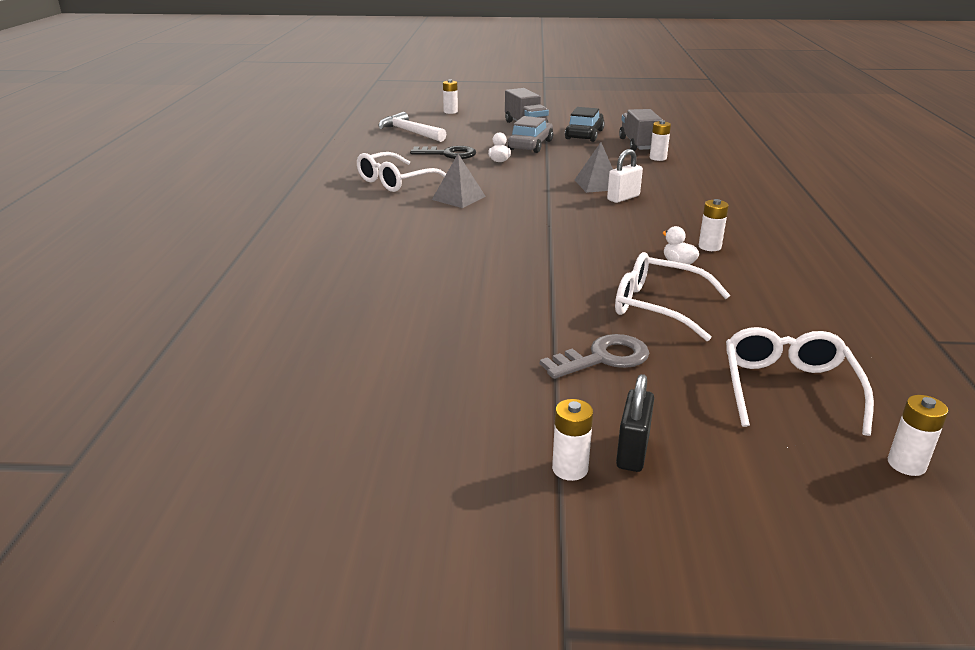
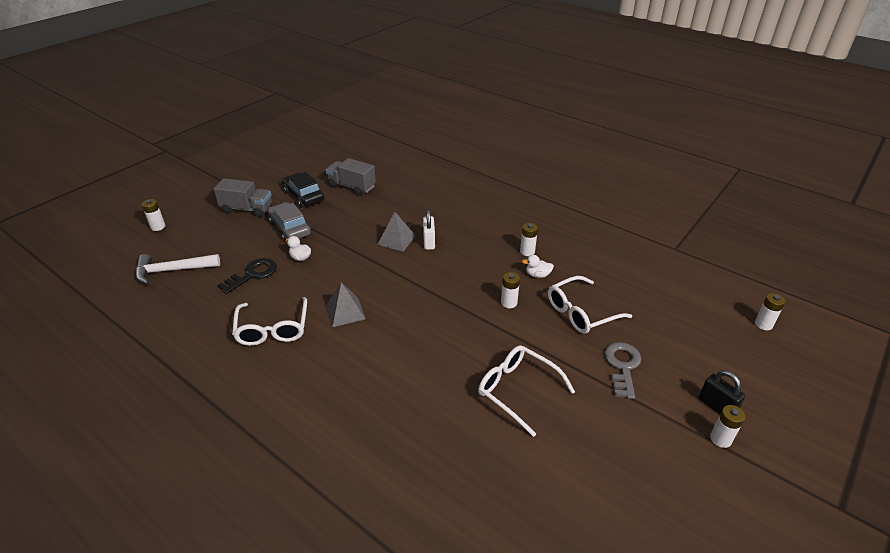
camera: 55 degrees left, 10 degrees up
white battery [650,120,671,161] -> white battery moved to [501,272,520,308]
white glasses [726,327,874,436] -> white glasses moved to [478,345,575,437]

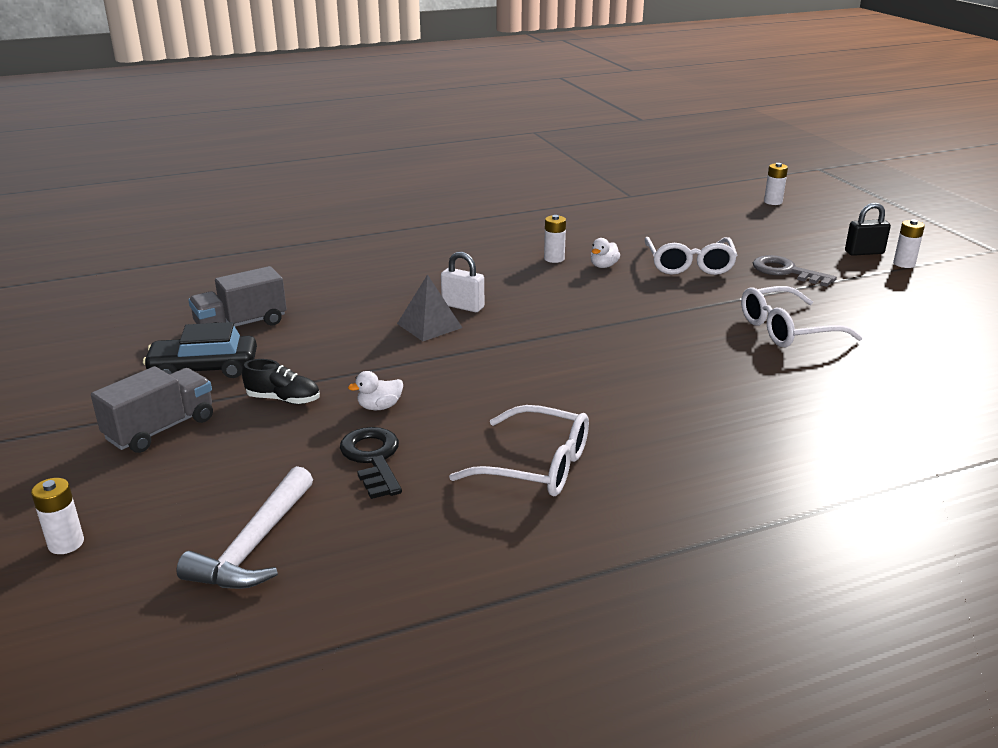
camera: 60 degrees left, 10 degrees down
grey car [268,202,311,242] -> black shoe [242,359,320,404]
grey pyramid [326,282,366,327] -> none
white battery [501,272,520,308] -> none

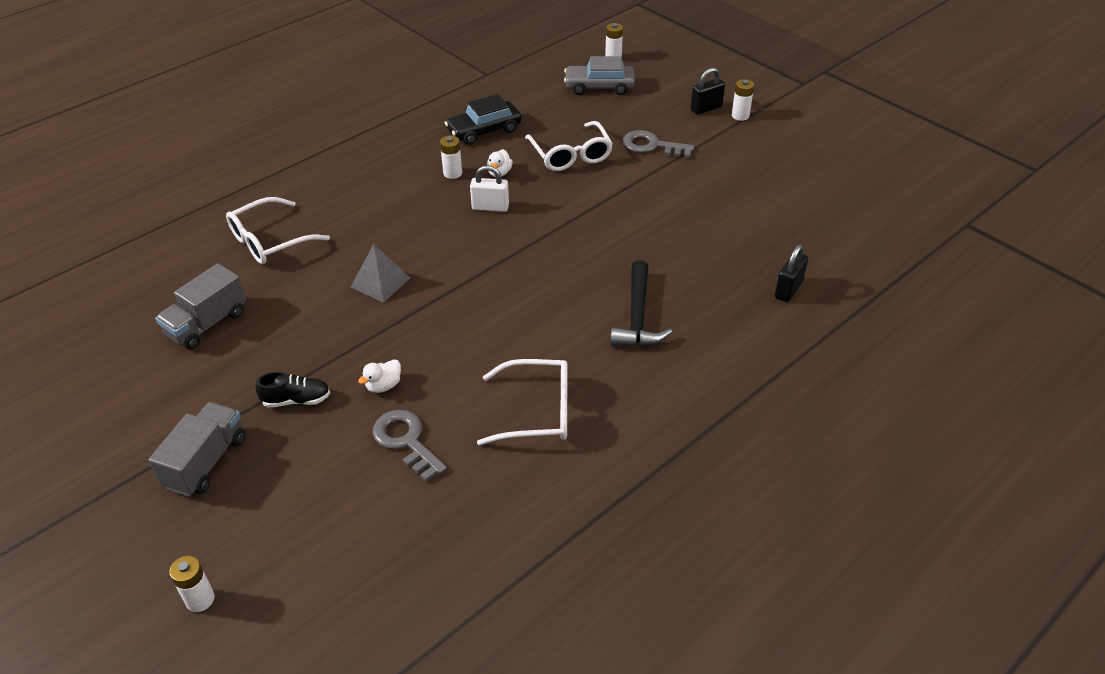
camera: 20 degrees left, 15 degrees up
black car [143,322,257,378] -> black car moved to [445,94,521,145]
white hammer [176,466,313,589] -> none
black key [340,427,402,499] -> grey key [373,410,447,482]
white padlock [441,252,484,312] -> white padlock moved to [470,165,509,212]
white glasses [741,286,863,348] -> white glasses moved to [226,197,330,264]
none -> grey car [564,56,635,95]
none -> black hammer [610,260,672,347]
none -> black padlock [775,245,808,302]

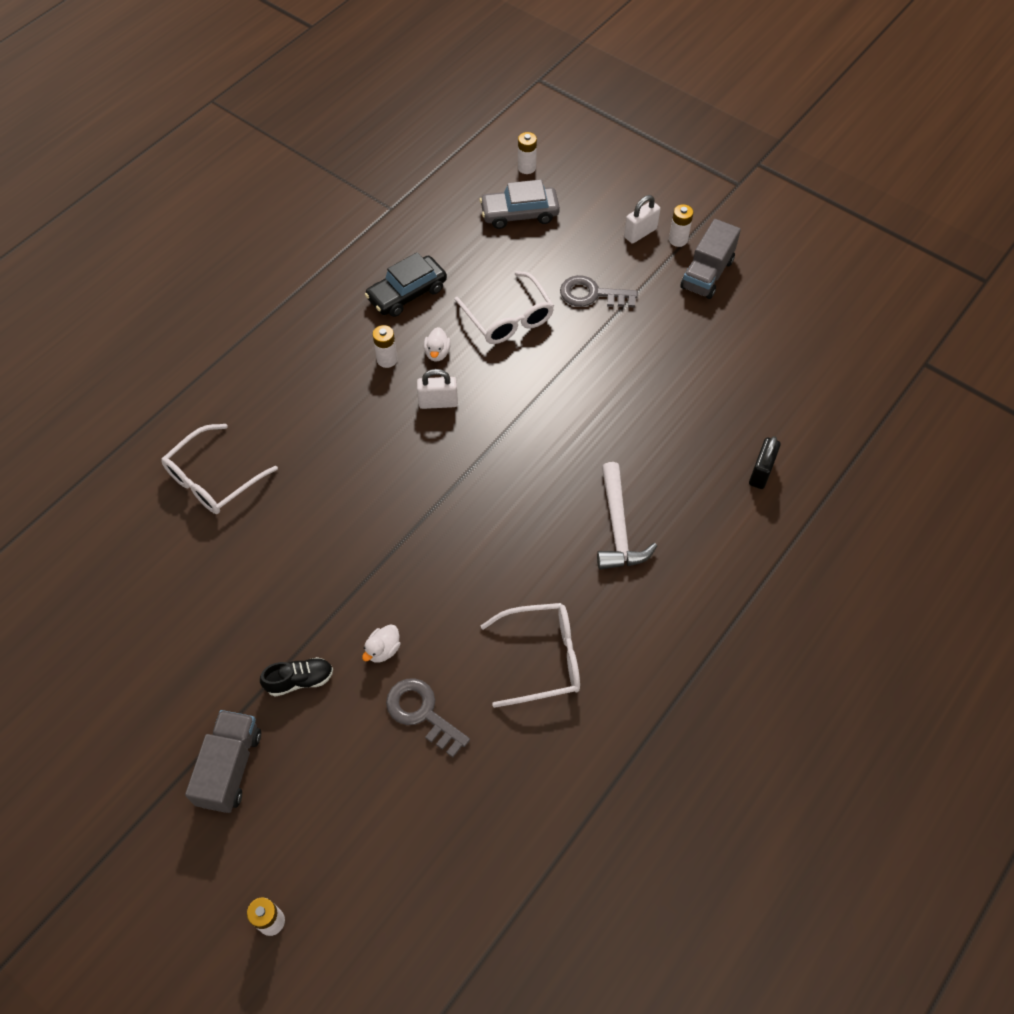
camera: 10 degrees left, 15 degrees up
grey truck [155,263,246,350] -> grey truck moved to [680,219,741,299]
grey pyramid [351,244,410,303] -> none
black hammer [610,260,672,347] -> white hammer [597,462,657,570]
black padlock [690,68,725,115] -> white padlock [624,195,660,243]

